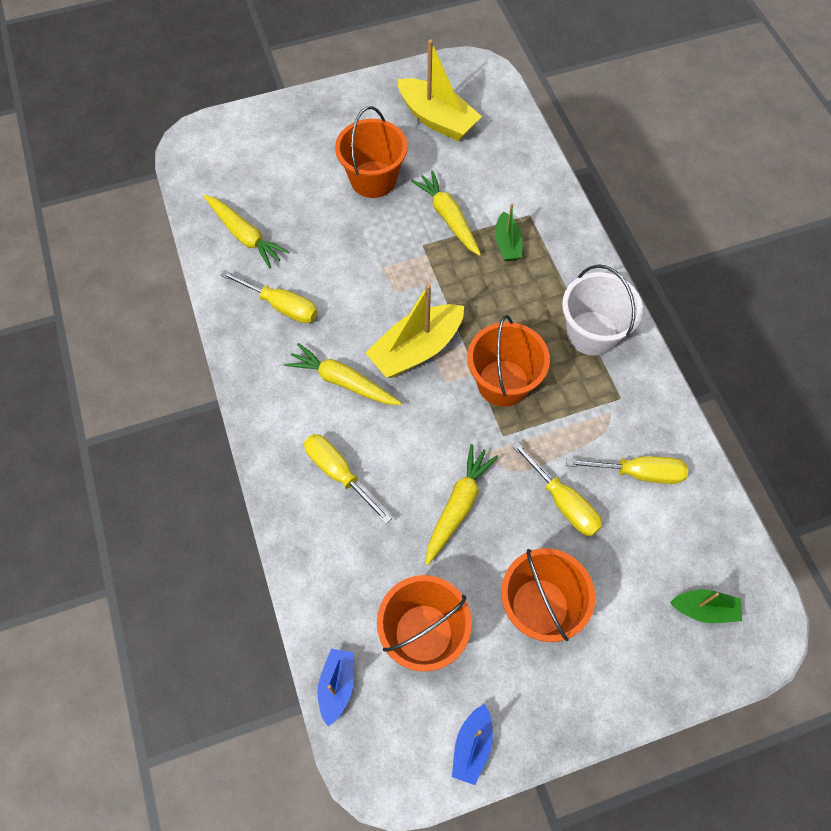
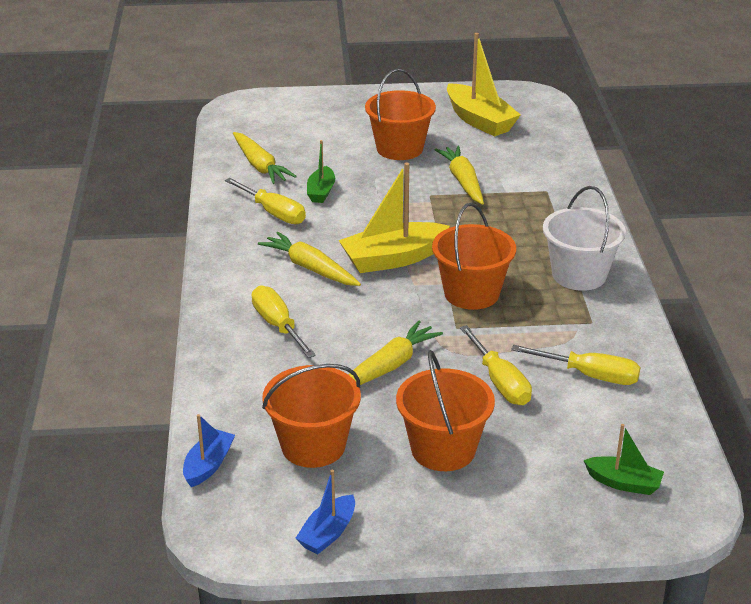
camera: 15 degrees right, 30 degrees down
green boat [495,203,523,261] -> green boat moved to [307,140,335,203]

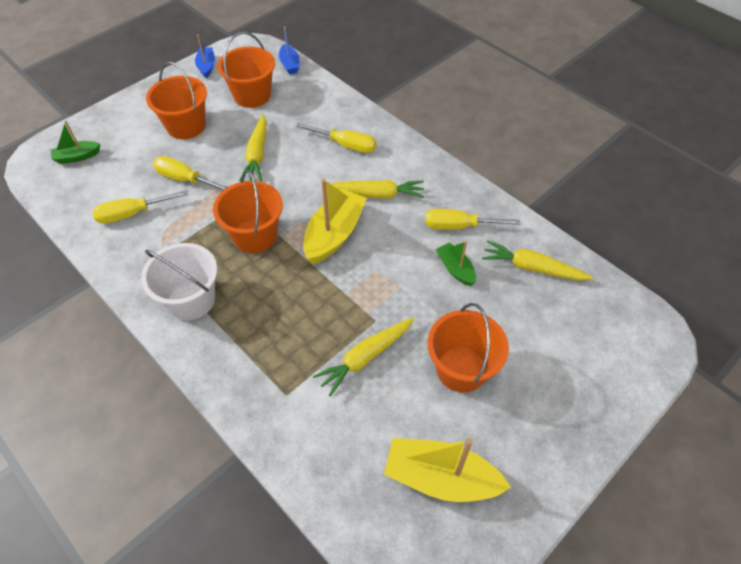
camera: 140 degrees right, 20 degrees up
yellow carrot [435,146,484,205] -> yellow carrot turned 105 degrees clockwise [313,317,414,396]

